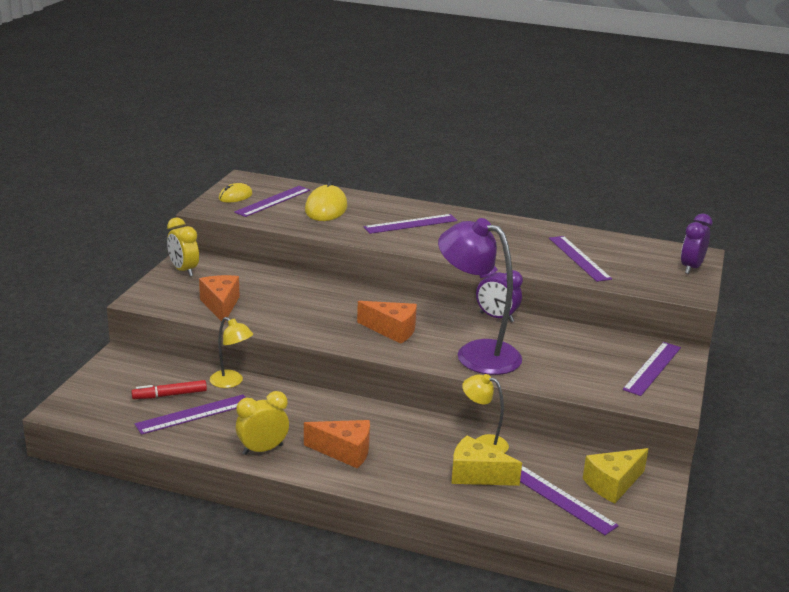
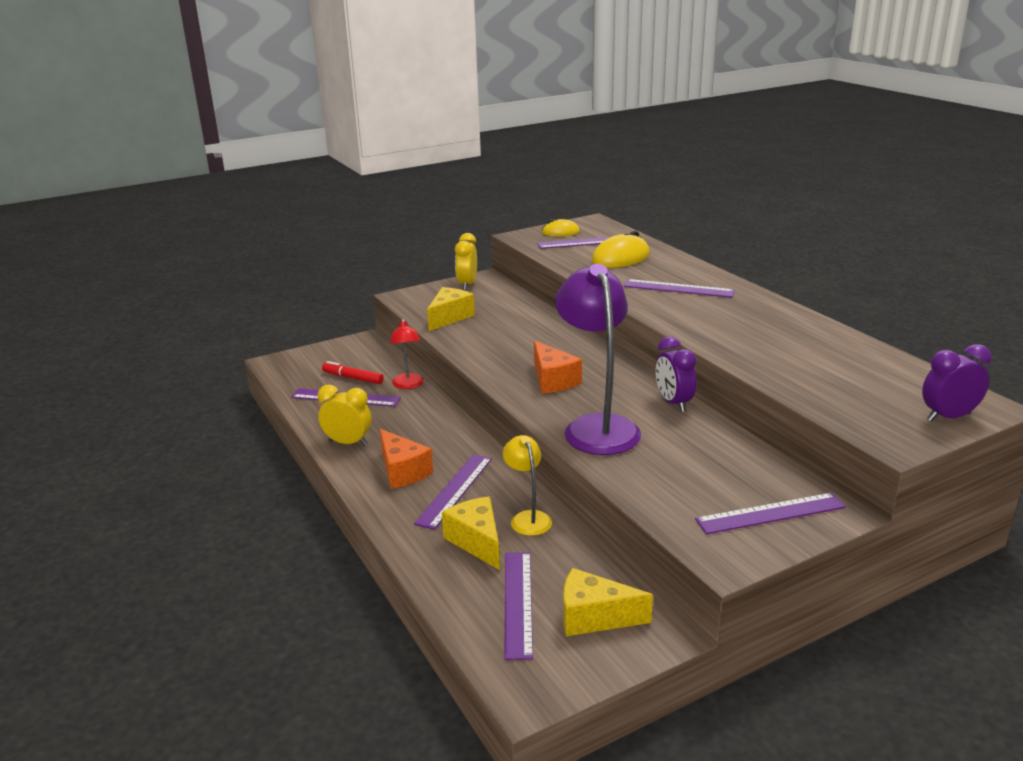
camera: 45 degrees right, 0 degrees up
orange cheese [199,275,239,323] -> yellow cheese [427,287,475,331]
yellow lamp [210,317,253,388] -> red lamp [390,318,424,389]
purple ruler [549,236,612,282] -> purple ruler moved to [414,454,492,530]

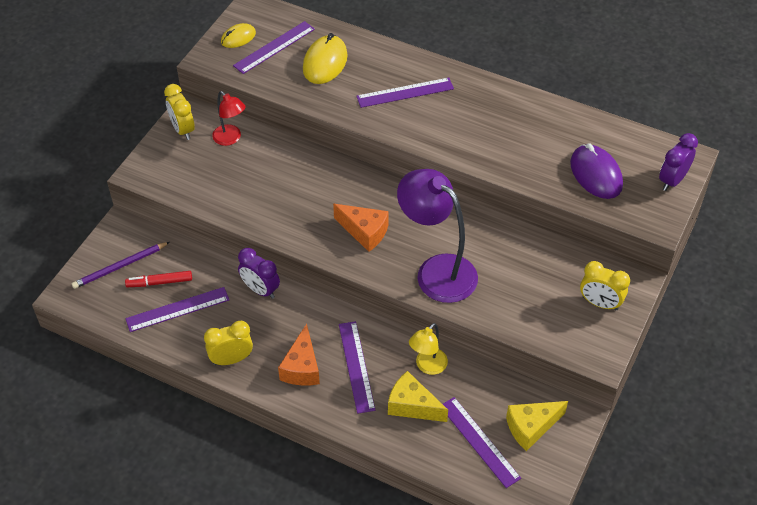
camera: 35 degrees left, 25 degrees up
orange cheese [380,429,433,489] -> orange cheese turned 75 degrees clockwise [278,324,320,386]
red lamp [390,318,424,389] -> red lamp moved to [212,91,245,146]
yellow cheese [427,287,475,331] -> none
yellow lamp [503,435,552,536] -> yellow lamp turned 90 degrees counterclockwise [409,323,448,375]
purple clock [656,336,697,412] -> purple clock moved to [238,248,280,299]
purple ruler [695,493,846,534] -> yellow clock [580,261,630,310]
none -> purple pencil [72,242,170,289]
none -> purple mouse [570,144,623,199]

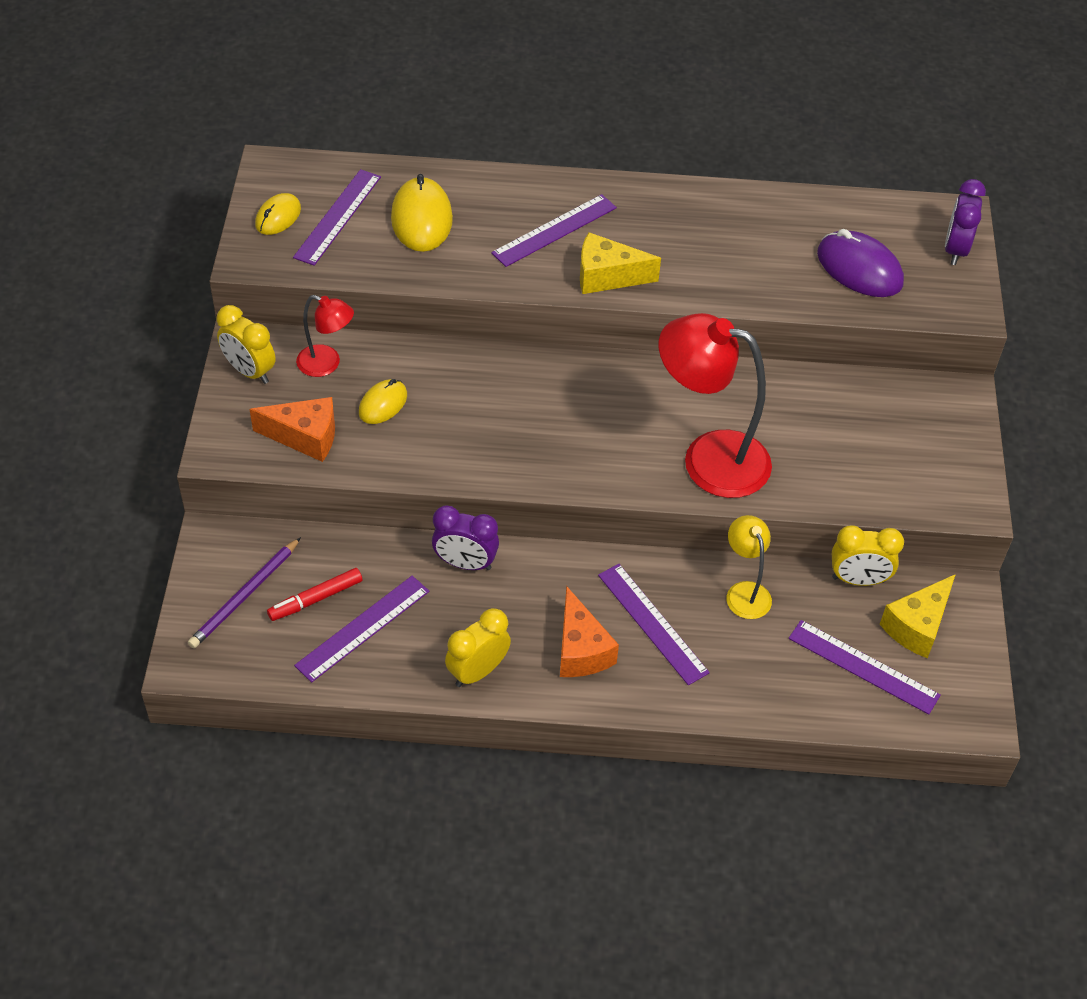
camera: 25 degrees left, 0 degrees up
orange cheese [333,204,389,252] -> orange cheese moved to [250,397,335,462]
yellow cheese [388,371,448,422] -> yellow cheese moved to [580,232,661,294]
purple lamp [397,169,478,303] -> red lamp [659,313,772,498]
yellow lamp [409,323,448,375] -> yellow lamp turned 150 degrees clockwise [726,515,772,619]
yellow clock [580,261,630,310] -> yellow clock moved to [832,525,904,586]
none -> yellow mouse [359,379,407,424]

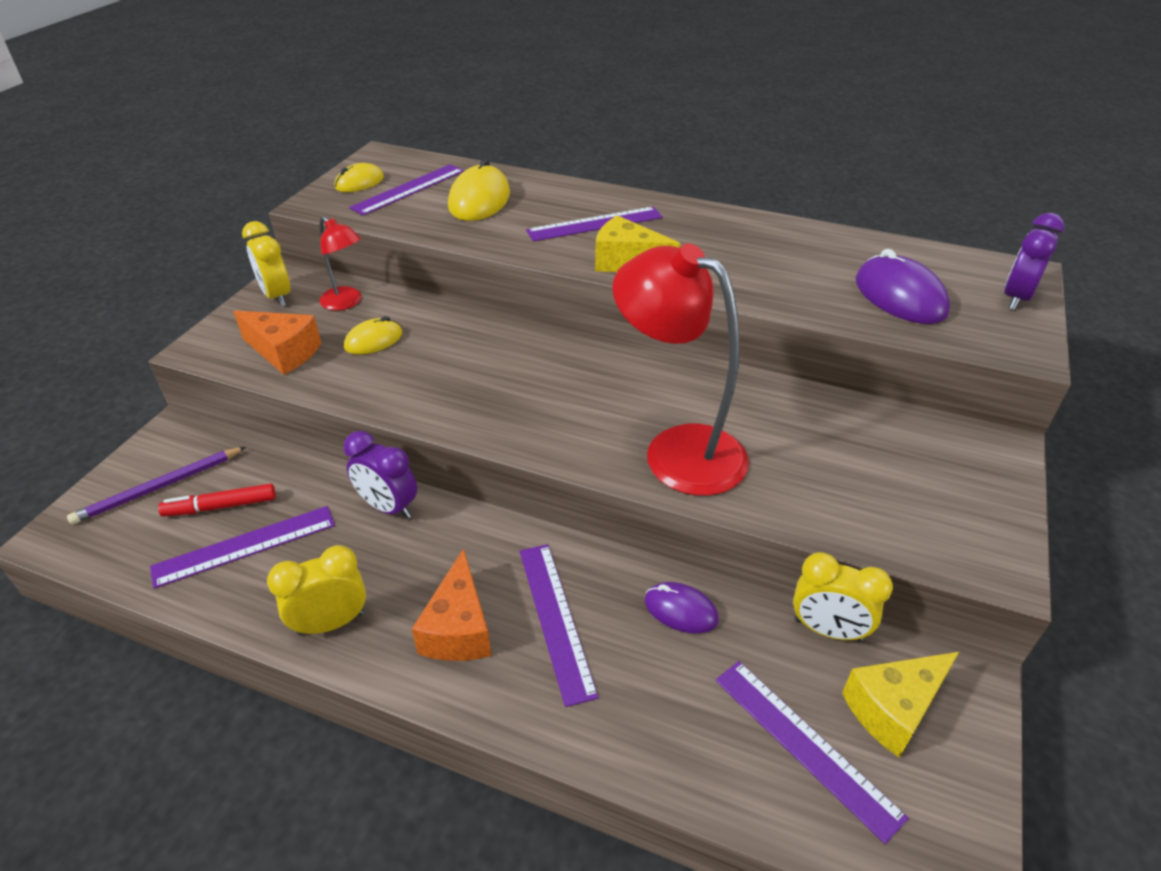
camera: 20 degrees right, 10 degrees down
yellow lamp [726,515,772,619] -> purple mouse [645,582,719,634]

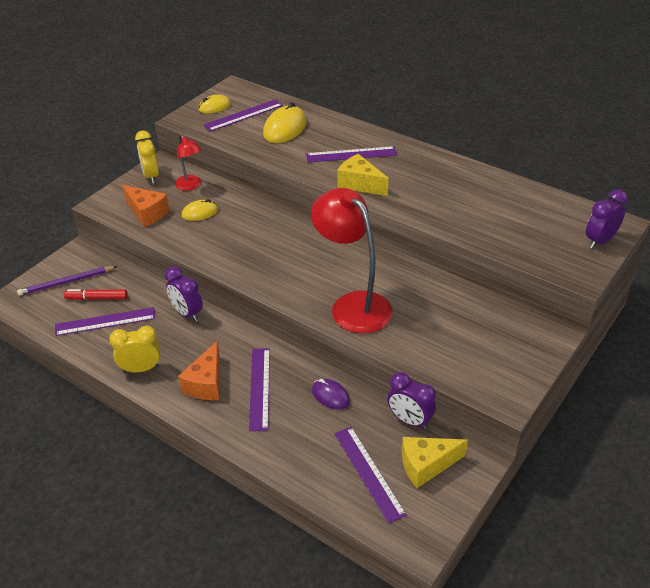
camera: 15 degrees right, 0 degrees up
yellow clock [793,552,893,641] -> purple clock [387,372,436,429]
purple mouse [856,249,950,324] -> none

